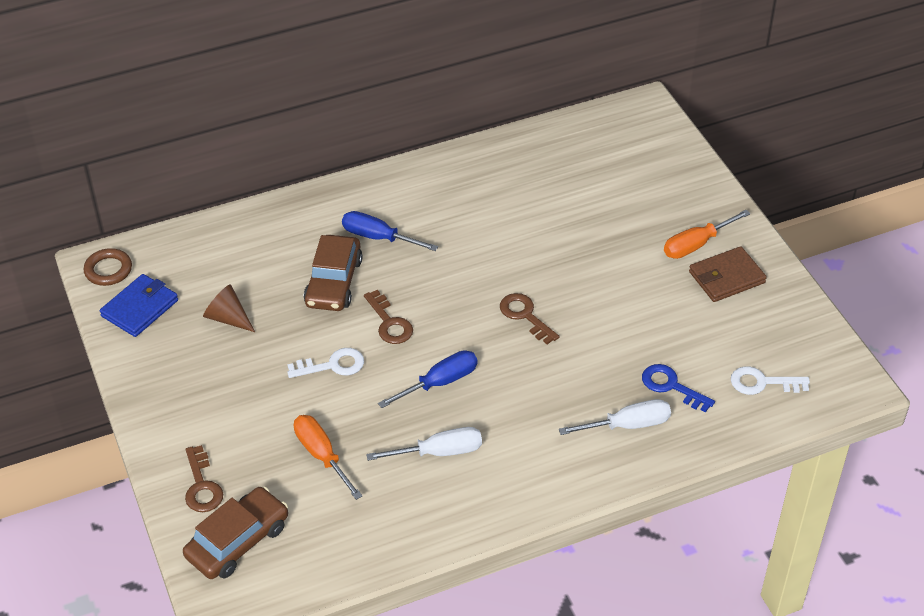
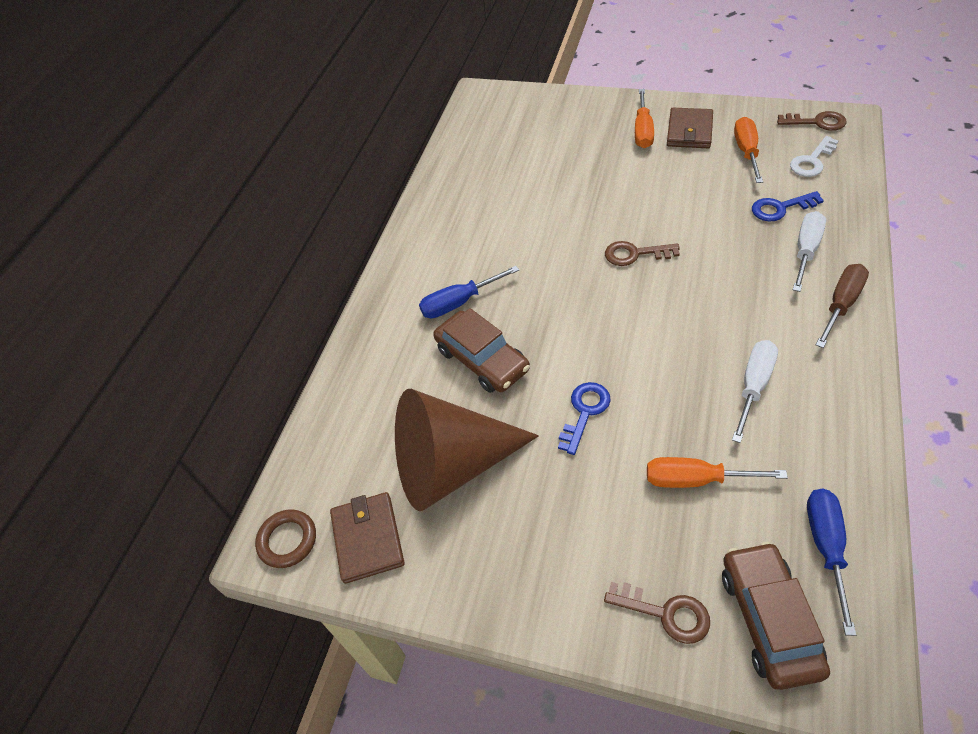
camera: 45 degrees left, 5 degrees up
blue wallet [100,274,178,337] -> brown wallet [330,492,405,584]
brown cone [203,284,255,332] -> brown cone [395,389,539,511], size x2.30
white key [287,348,364,378] -> blue key [558,382,611,455]
brown key [364,290,413,344] -> brown key moved to [777,111,846,131]
blue screwdriver [378,350,477,408] -> blue screwdriver moved to [807,489,856,636]
none -> orange screwdriver [734,117,763,183]
none -> brown screwdriver [816,264,869,348]

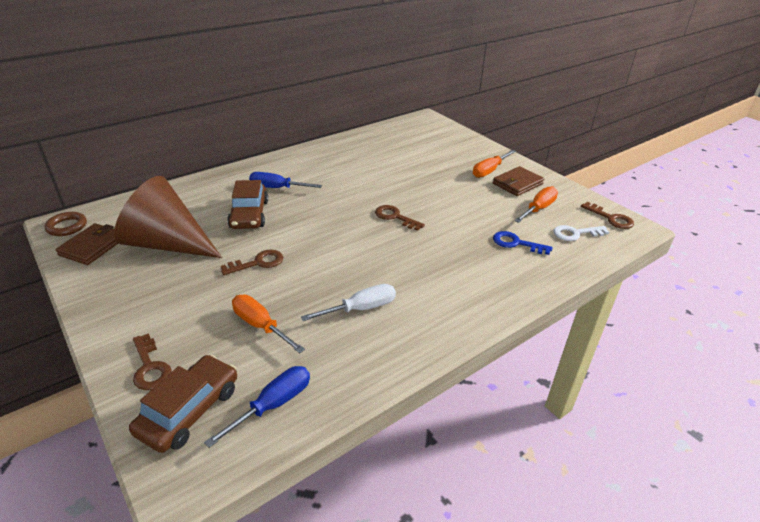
camera: 30 degrees right, 15 degrees down
blue key [558,382,611,455] -> brown key [221,250,283,275]
white screwdriver [793,211,826,292] -> none
brown screwdriver [816,264,869,348] -> none

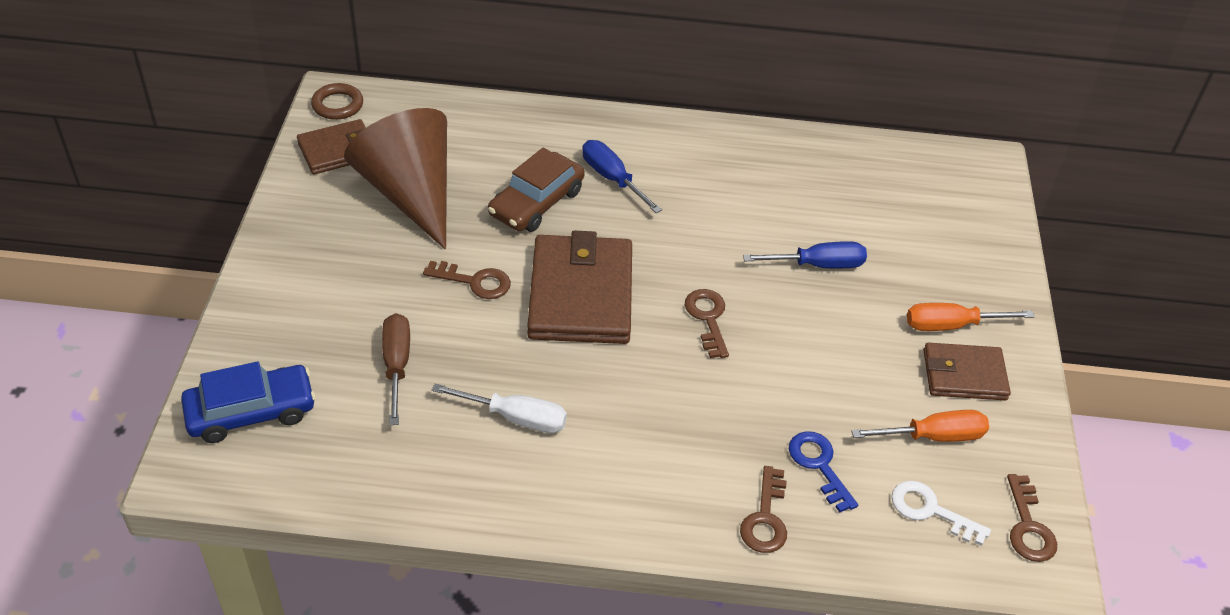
camera: 40 degrees right, 10 degrees up
brown car [129,355,237,453] -> blue car [181,361,316,443]
brown key [133,333,172,390] -> brown key moved to [740,466,787,553]
blue screwdriver [204,366,310,448] -> blue screwdriver moved to [743,241,867,268]
orange screwdriver [232,295,305,353] -> brown screwdriver [382,313,410,425]
none -> brown wallet [527,231,632,344]

